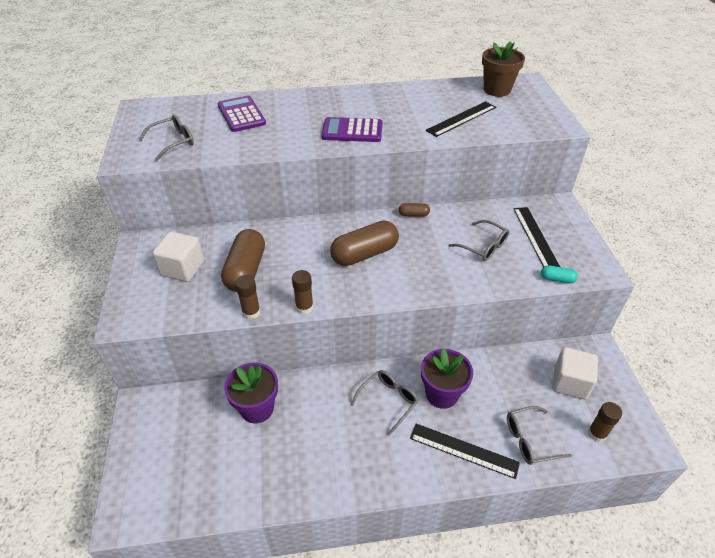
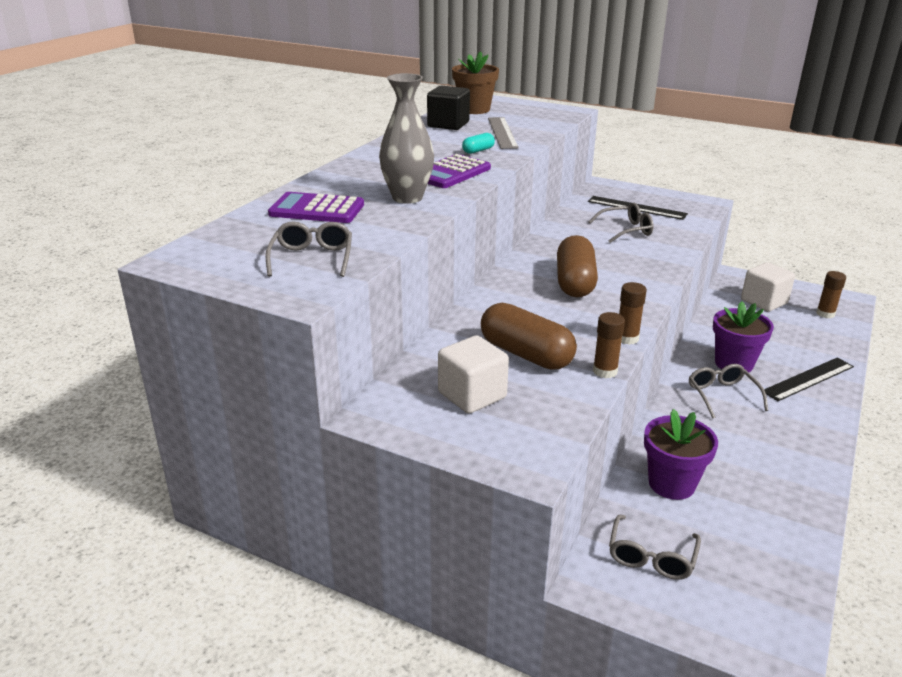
camera: 55 degrees left, 15 degrees down
brown capsule [399,203,430,217] -> none
black ruler [426,101,496,137] -> grey ruler [488,117,519,149]
grey glasses [507,406,572,465] -> grey glasses moved to [609,515,701,580]
turquoise capsule [541,266,578,283] -> turquoise capsule moved to [462,133,495,154]
none -> grey vase [379,73,434,204]
none -> black cube [427,86,470,130]

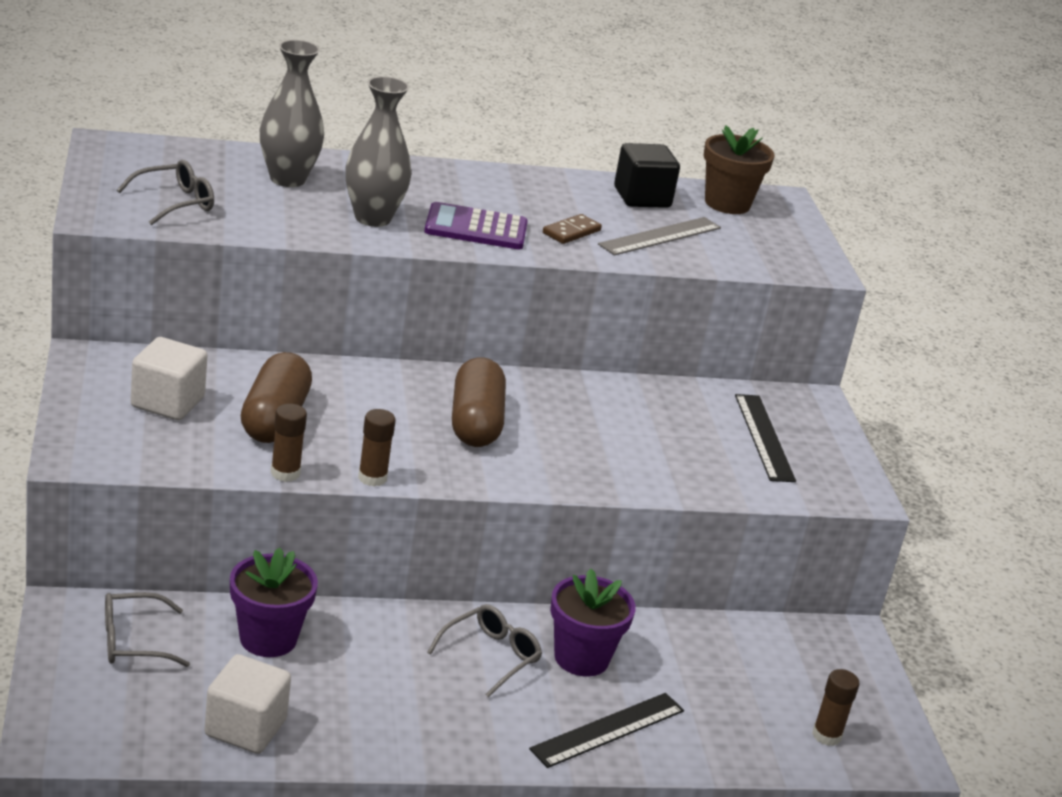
camera: 50 degrees right, 0 degrees up
purple calculator [268,192,364,223] -> grey vase [260,40,324,187]
turquoise capsule [462,133,495,154] -> brown domino [543,214,602,244]
brown capsule [557,235,598,297] -> brown capsule turned 60 degrees counterclockwise [452,357,506,447]
grey glasses [589,203,654,243] -> none
white cube [741,262,795,312] -> white cube moved to [204,654,291,754]
black ruler [764,358,854,401] -> black ruler turned 60 degrees counterclockwise [529,693,684,768]

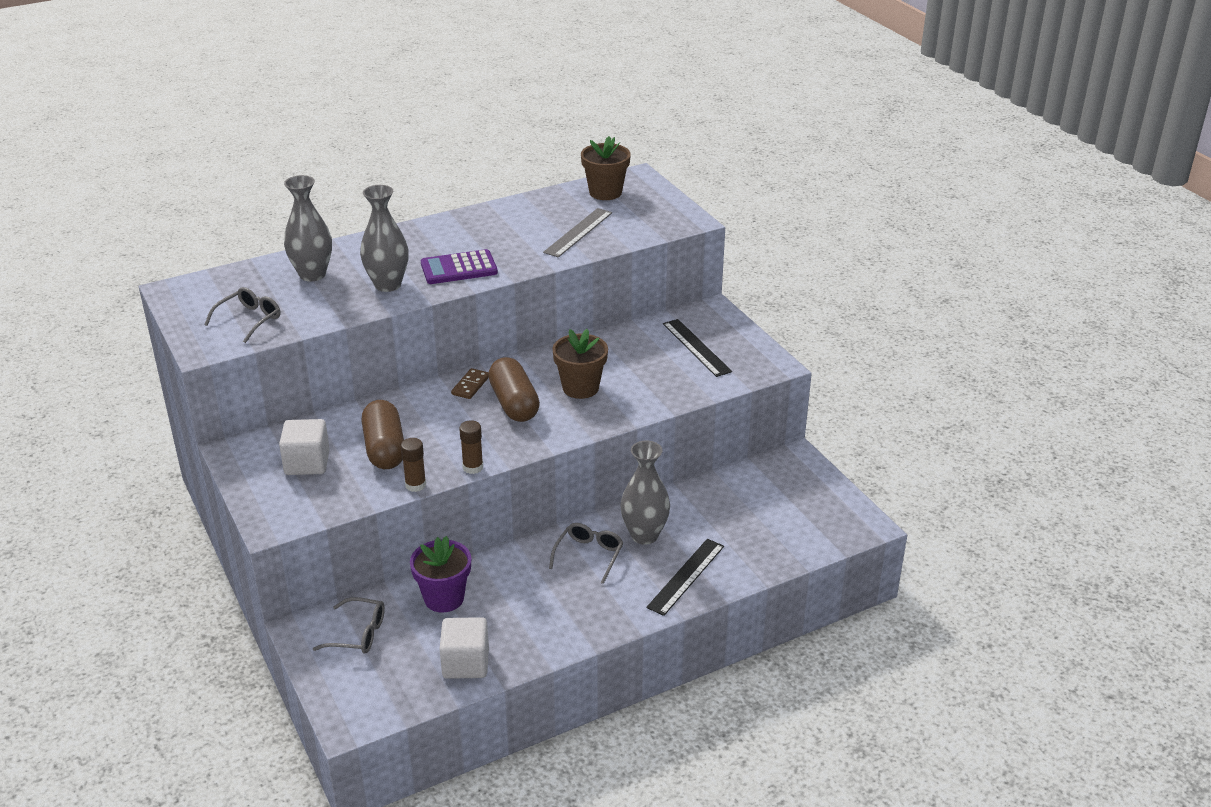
camera: 15 degrees left, 5 degrees up
grey glasses [105,592,190,667] -> grey glasses turned 135 degrees counterclockwise [313,597,385,654]
brown domino [543,214,602,244] -> brown domino moved to [451,368,489,399]
purple flower pot [550,569,636,677] -> grey vase [620,440,670,545]
black cube [614,143,680,208] -> none
brown glue stick [812,669,860,746] -> none
none -> brown flower pot [552,329,608,399]

